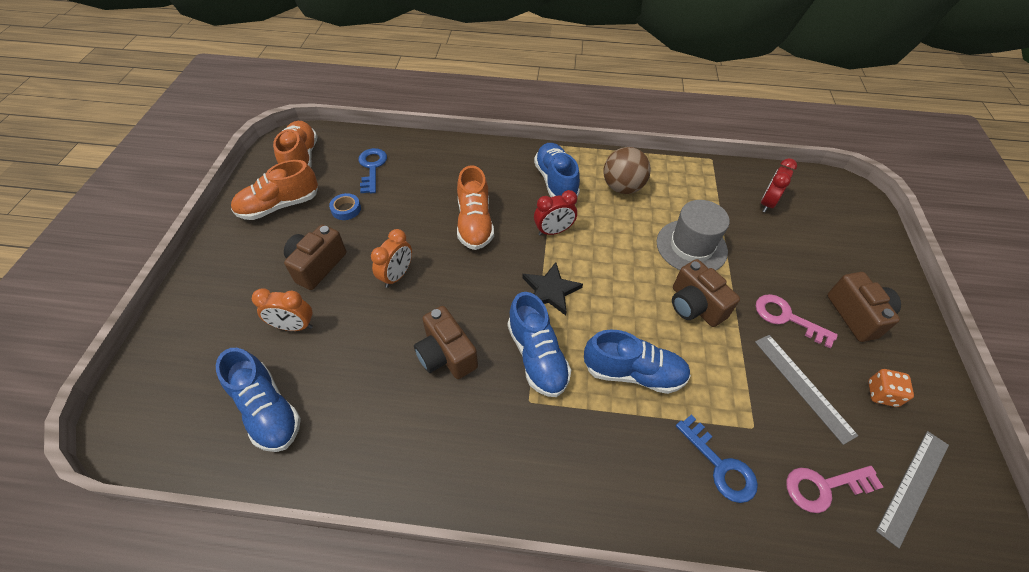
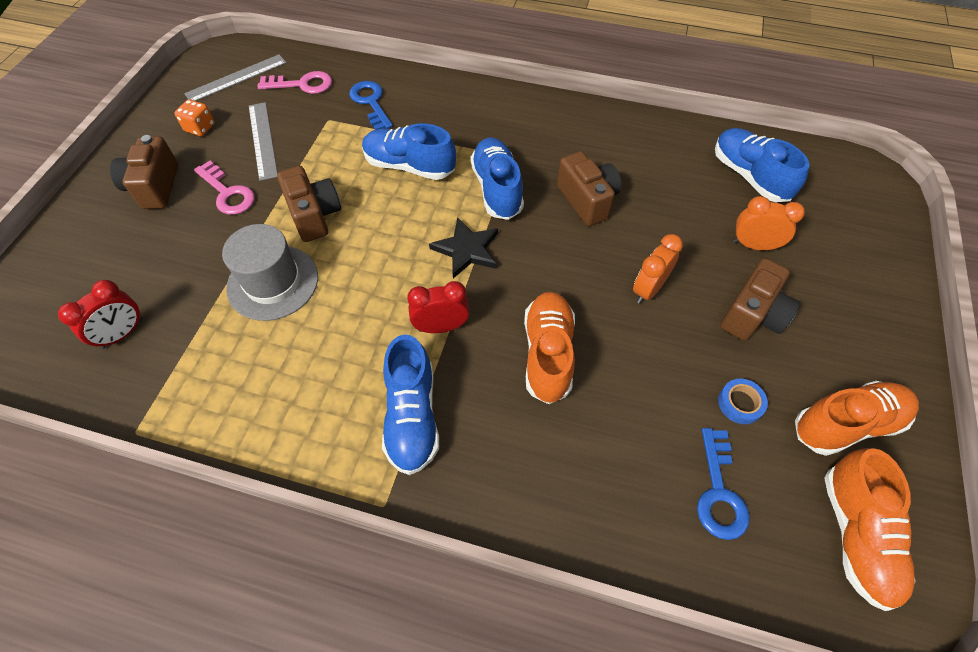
camera: 170 degrees left, 5 degrees up
brown ball [604,147,651,194] -> none

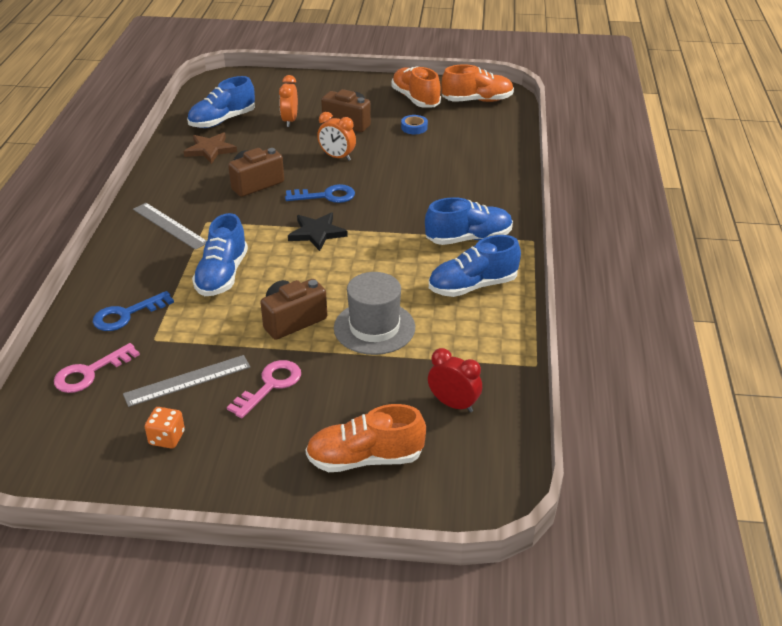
camera: 100 degrees left, 20 degrees down
brown camera [110,135,179,209] -> none
grey ruler [184,54,287,101] -> grey ruler moved to [133,203,207,250]
pink key [257,71,332,94] -> pink key turned 120 degrees counterclockwise [54,343,140,393]
red clock [407,281,469,333] -> none
blue shoe [470,138,524,220] -> blue shoe moved to [429,235,521,297]
orange shoe [524,292,575,404] -> orange shoe moved to [305,404,426,472]
blue key [697,428,750,540] -> blue key moved to [285,184,355,203]
none -> brown star [183,132,237,164]

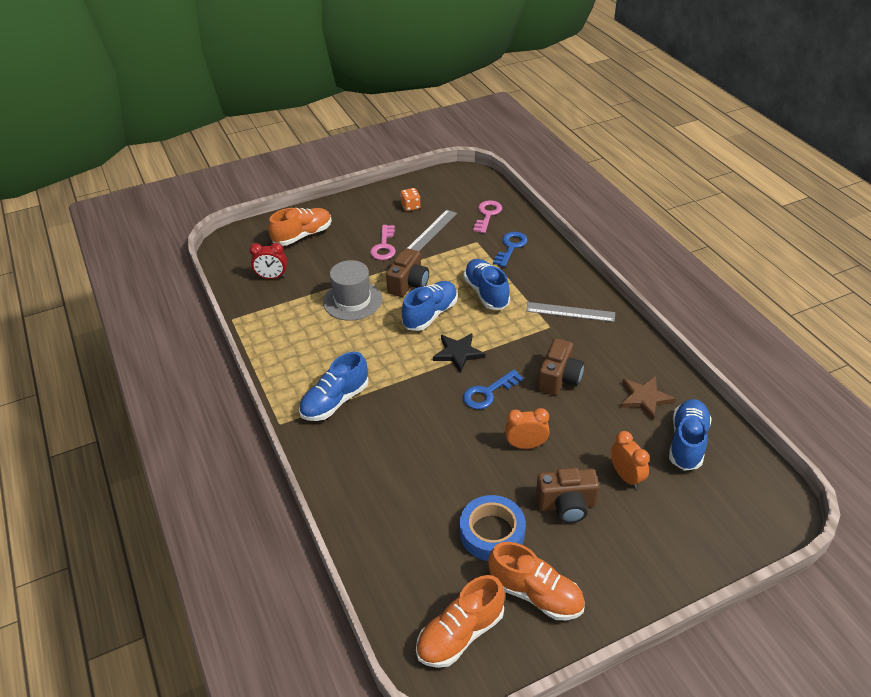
camera: 150 degrees right, 5 degrees up
blue tape [401,115,428,134] -> blue tape [460,495,526,561], size x1.95
blue shoe [429,235,521,297] -> blue shoe moved to [402,281,458,331]

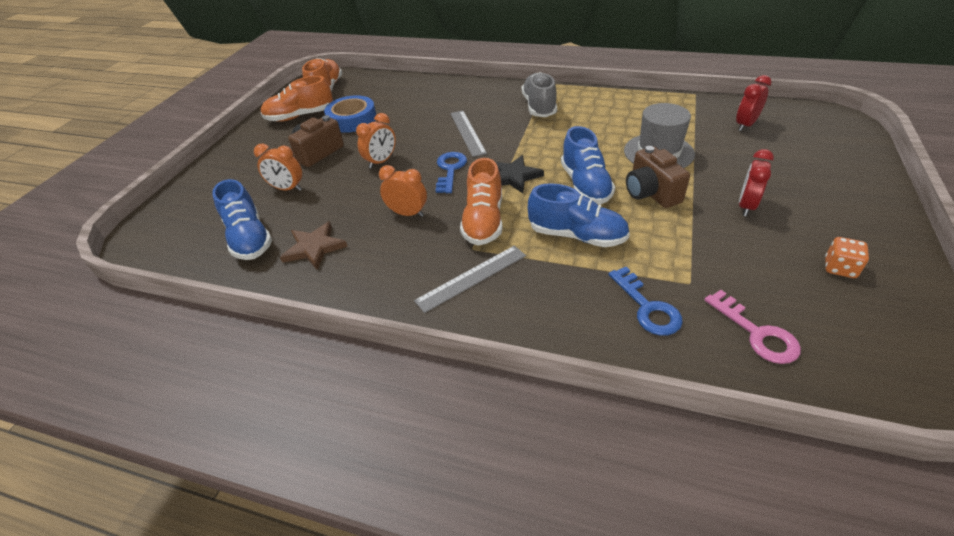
camera: 135 degrees right, 0 degrees up
orange shoe [268,208,332,246] -> orange shoe moved to [460,158,502,245]
blue shoe [299,352,369,421] -> grey shoe [522,72,557,117]
pink key [370,225,396,260] -> red clock [739,149,774,216]
grey ruler [408,210,457,251] -> grey ruler moved to [450,111,487,157]
brown camera [538,338,584,395] -> orange clock [379,165,427,217]

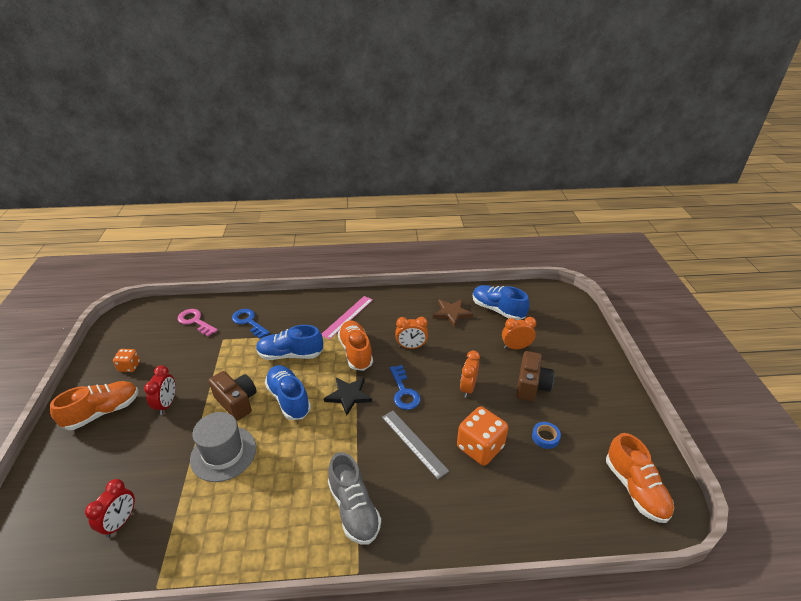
camera: 155 degrees right, 5 degrees down
orange shoe [261,76,333,122] -> orange shoe moved to [50,381,138,430]
blue tape [324,95,376,133] -> blue tape [532,422,561,449], size x0.51
grey ruler [414,246,526,313] -> pink ruler [322,296,373,340]
none -> orange dice [457,406,508,466]

